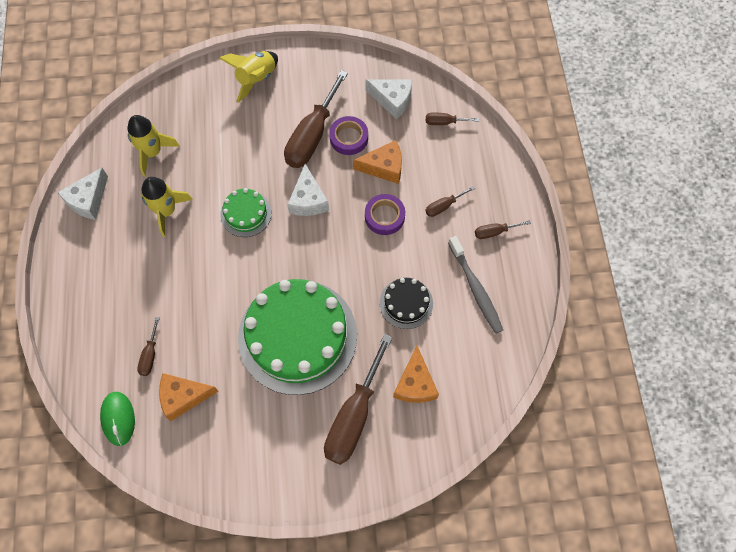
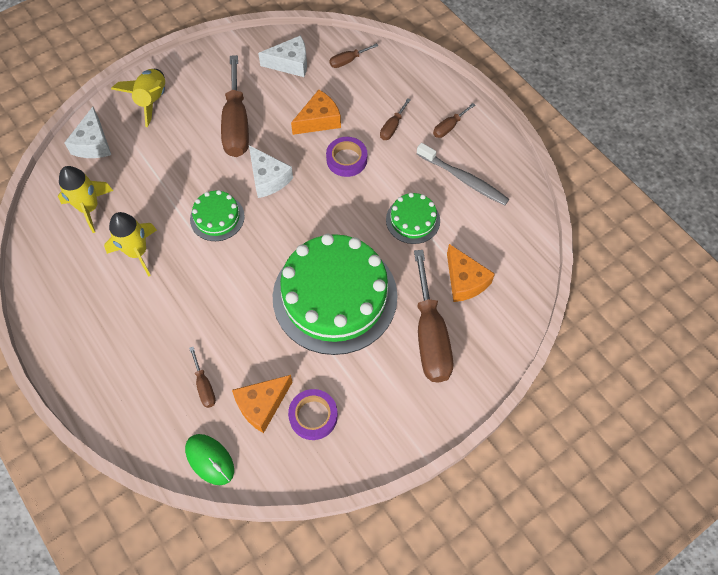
camera: 30 degrees left, 5 degrees down
white cheese [57,167,108,220] -> white cheese moved to [64,107,111,158]
purple tape [329,116,368,155] -> purple tape moved to [288,389,338,440]
black cake [380,278,433,329] -> green cake [386,192,440,244]

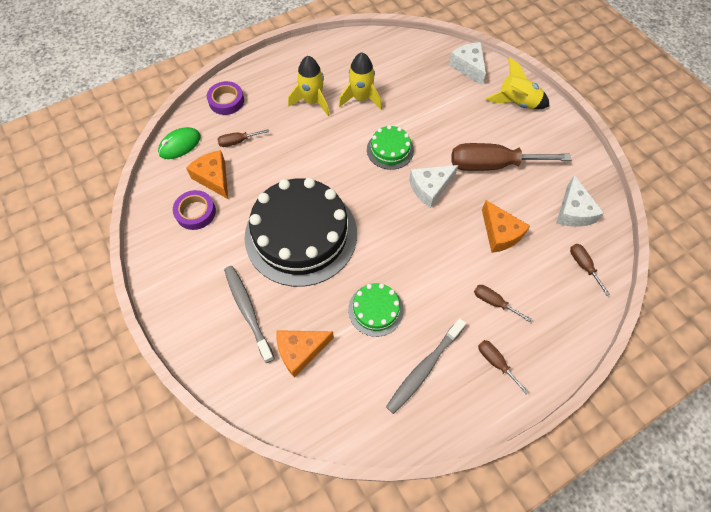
camera: 95 degrees right, 0 degrees up
yellow rocket [58,166,113,233] -> yellow rocket moved to [288,56,330,116]
white cheese [64,107,111,158] -> white cheese turned 60 degrees clockwise [449,42,486,85]
green cake [273,234,398,355] -> black cake [244,178,357,287]
purple tape [326,137,367,177] -> purple tape moved to [207,81,244,115]
brown screwdriver [414,250,453,382] -> grey toothbrush [224,266,275,363]

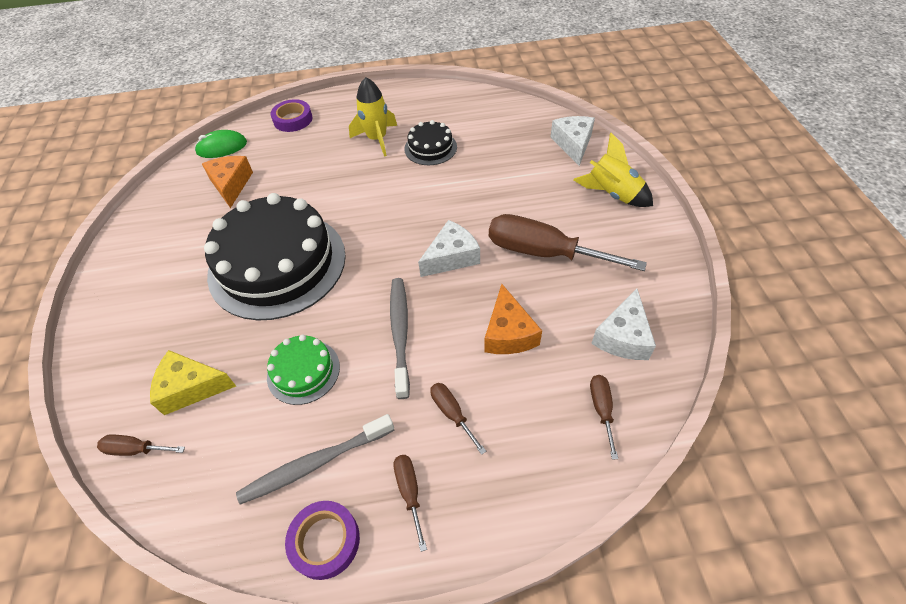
camera: 25 degrees right, 10 degrees down
purple tape [173,190,216,230] -> purple tape moved to [285,501,360,580]
brown screwdriver [217,129,269,147] -> brown screwdriver moved to [97,434,185,456]
grey toothbrush [224,266,275,363] -> grey toothbrush moved to [390,278,410,399]
orange cheese [276,330,334,378] -> yellow cheese [150,350,236,415]
yellow rocket [339,53,382,110] -> black cake [405,120,457,165]
green cake [367,125,414,170] -> none
white cheese [409,165,458,208] -> white cheese turned 150 degrees clockwise [418,220,480,277]

